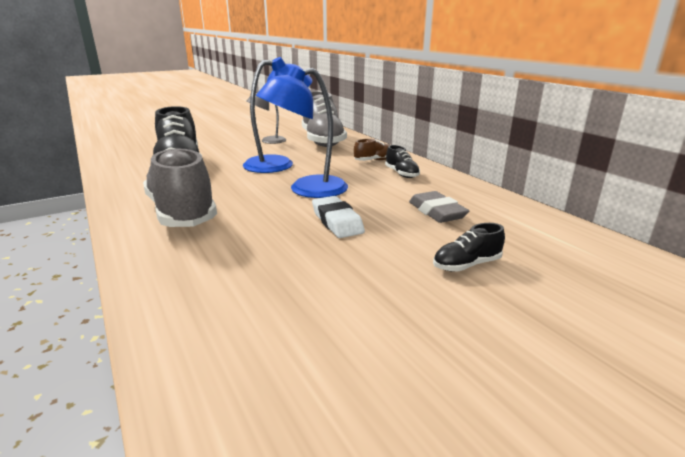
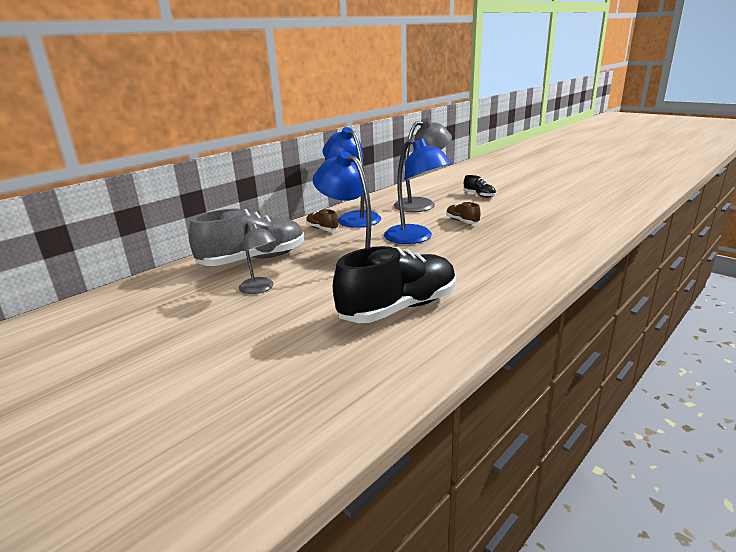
camera: 105 degrees left, 0 degrees up
grey shoe [143,147,217,227] -> none
white eraser [312,196,365,238] -> brown shoe [446,202,481,224]
black shoe [385,145,420,178] -> blue lamp [322,127,381,228]
grey eraser [409,191,469,223] -> grey lamp [394,118,452,212]

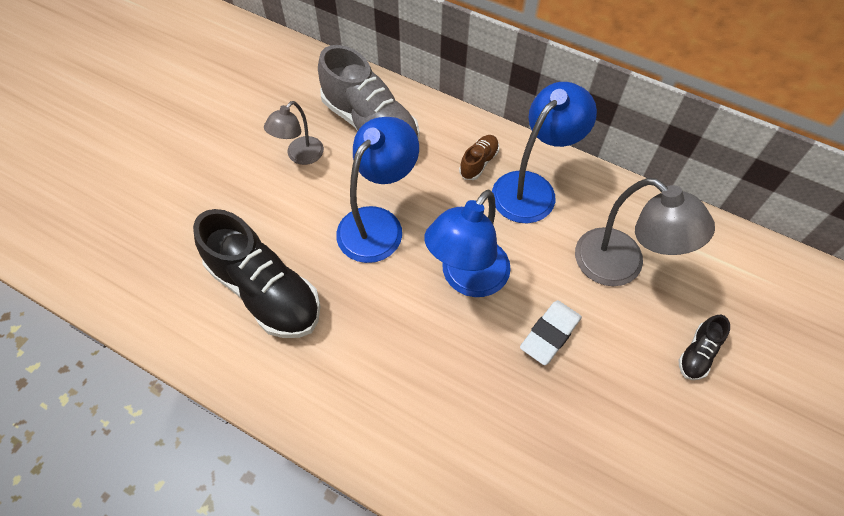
camera: 75 degrees right, 35 degrees up
brown shoe [446,202,481,224] -> white eraser [520,300,582,365]

